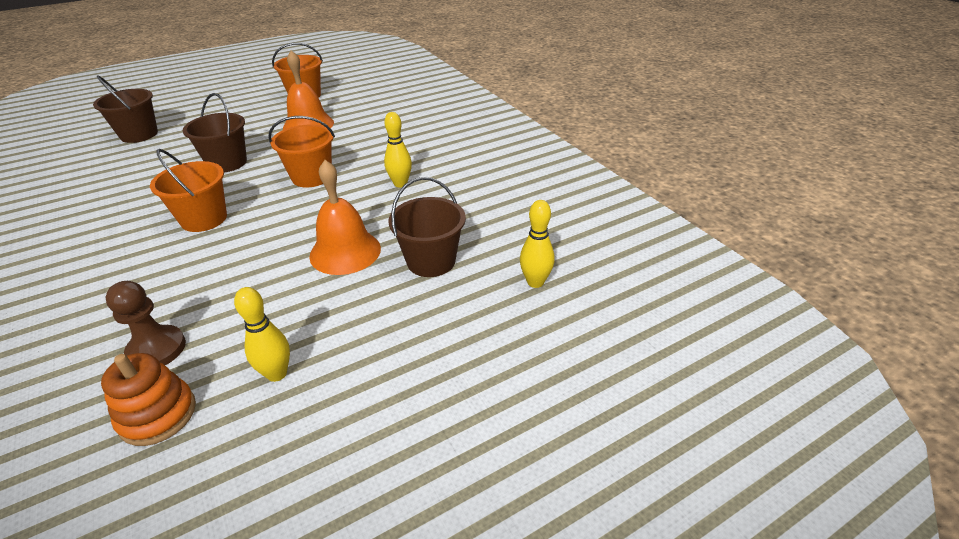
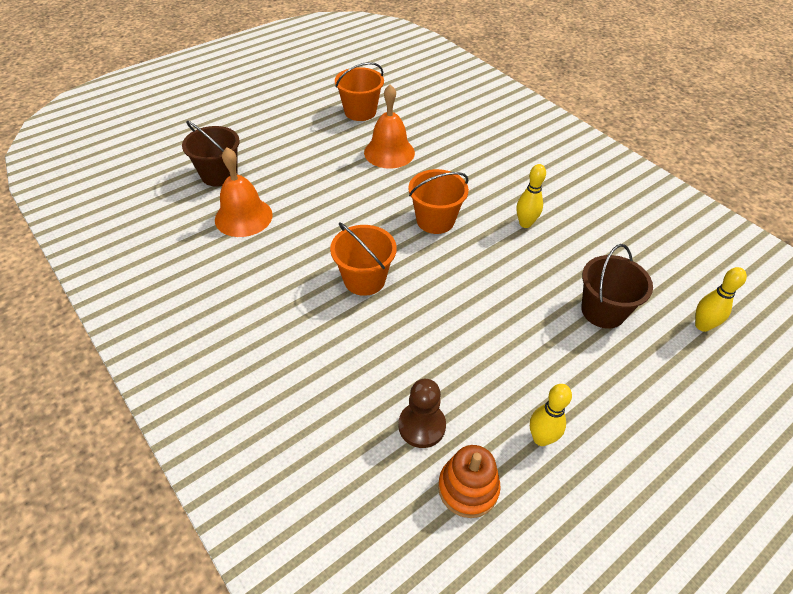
camera: 10 degrees left, 10 degrees up
brown bucket [182,93,247,172] -> none
orange bell [309,160,381,275] -> orange bell moved to [215,147,273,237]

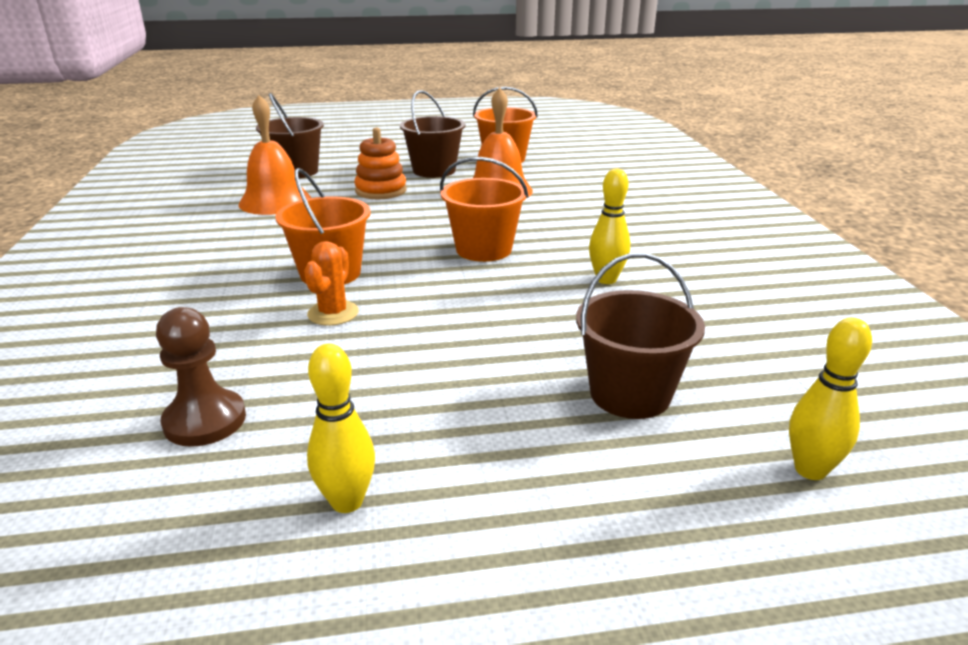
camera: 30 degrees right, 20 degrees down
orange stacking toy [438,445,501,518] -> orange stacking toy moved to [354,128,407,199]
none -> orange cactus [304,241,359,326]
none -> brown bucket [400,90,465,178]

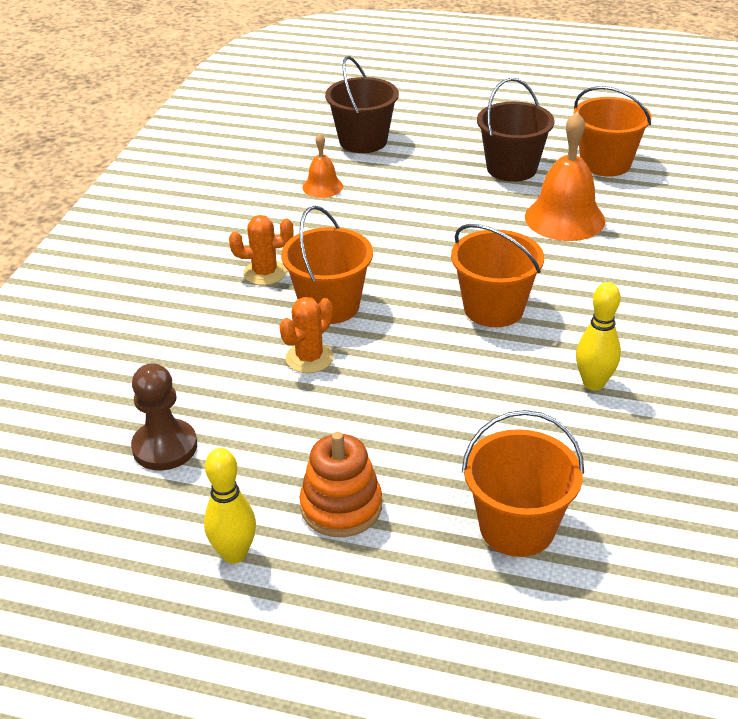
camera: 25 degrees right, 10 degrees up
orange bell [239,95,311,215] -> orange bell [303,133,343,198], size x0.54
orange stacking toy [354,128,407,199] -> orange stacking toy moved to [299,432,382,537]
brown bucket [576,253,705,419] -> orange bucket [462,410,584,557]
yellow bowling pin [789,318,872,480] -> none
none -> orange cactus [229,215,294,285]

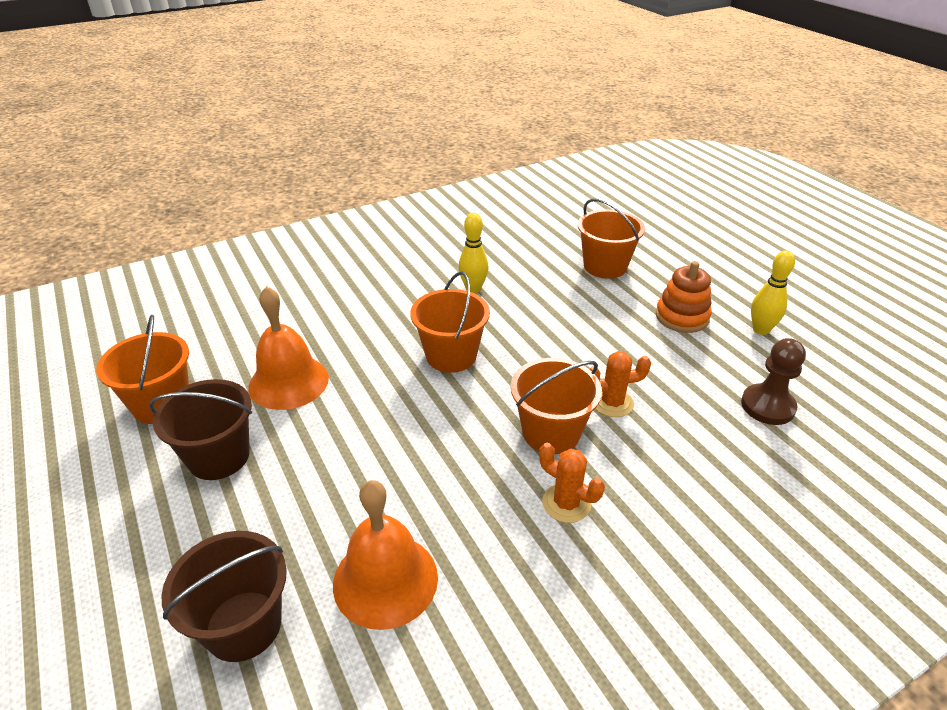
camera: 135 degrees left, 0 degrees up
orange bell [303,133,343,198] -> orange bell [333,480,438,630], size x1.86

